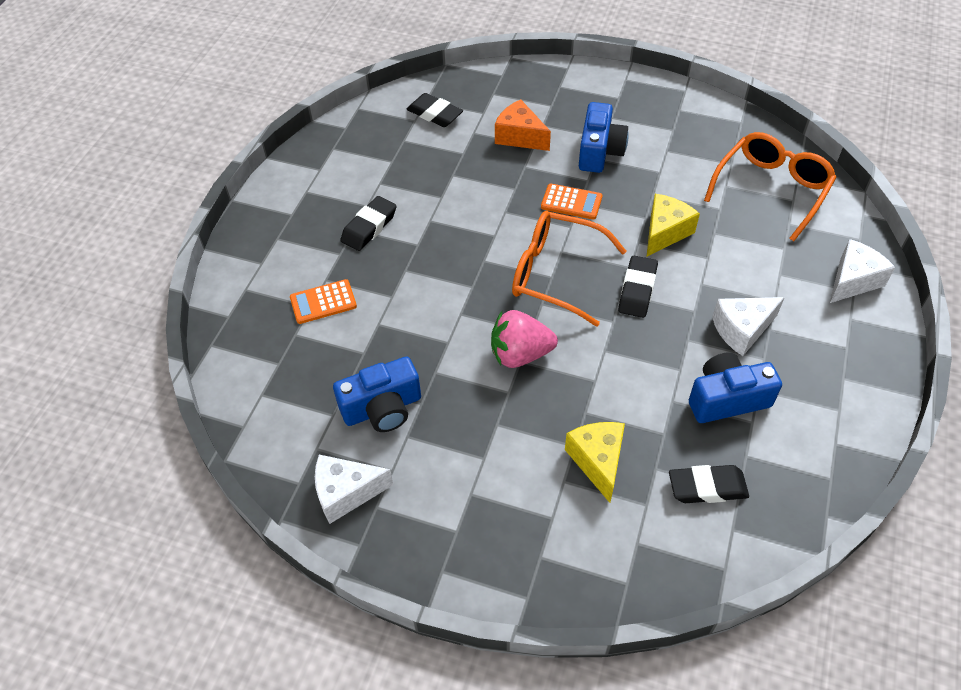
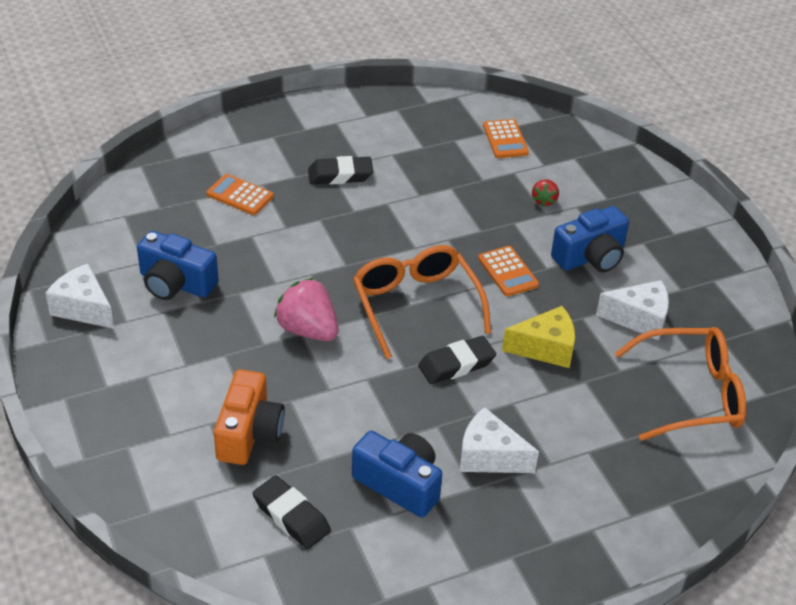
camera: 45 degrees right, 10 degrees down
black eraser [407,93,463,127] -> orange calculator [483,119,529,158]
orange cheese [495,99,551,151] -> red strawberry [532,179,559,207]
yellow cheese [565,422,625,503] -> orange camera [214,369,285,465]
white cheese [830,239,895,303] -> white cheese moved to [596,280,669,341]

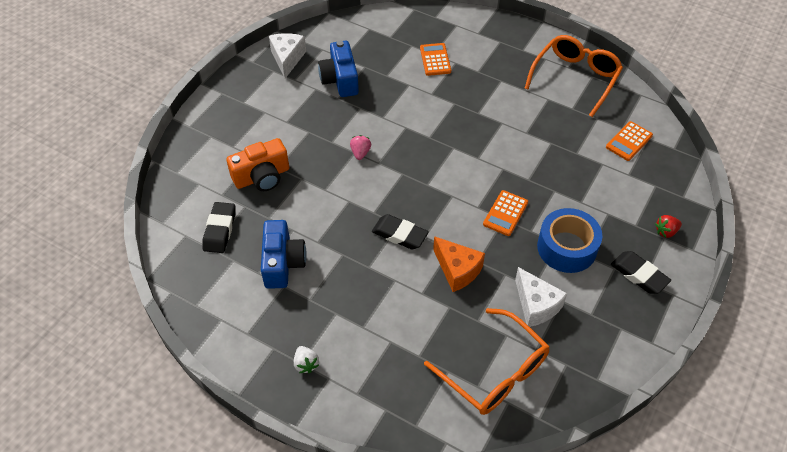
camera: 55 degrees right, 10 degrees up
pink strawberry [274,278,339,341] -> pink strawberry [350,135,371,160], size x0.52
black eraser [308,156,373,184] -> black eraser moved to [611,251,671,294]
orange glasses [353,245,491,359] -> orange glasses moved to [525,35,623,117]
white cheese [460,407,539,473] -> none
yellow cheese [502,306,575,368] -> orange cheese [433,236,485,292]
red strawberry [532,179,559,207] -> red strawberry moved to [655,215,682,238]
blue camera [551,206,629,273] -> blue tape [537,208,602,273]
none -> white strawberry [294,346,319,373]

